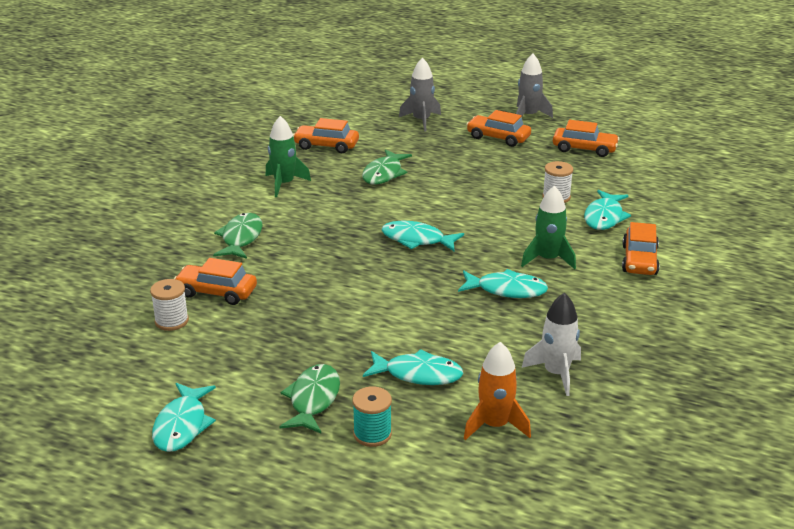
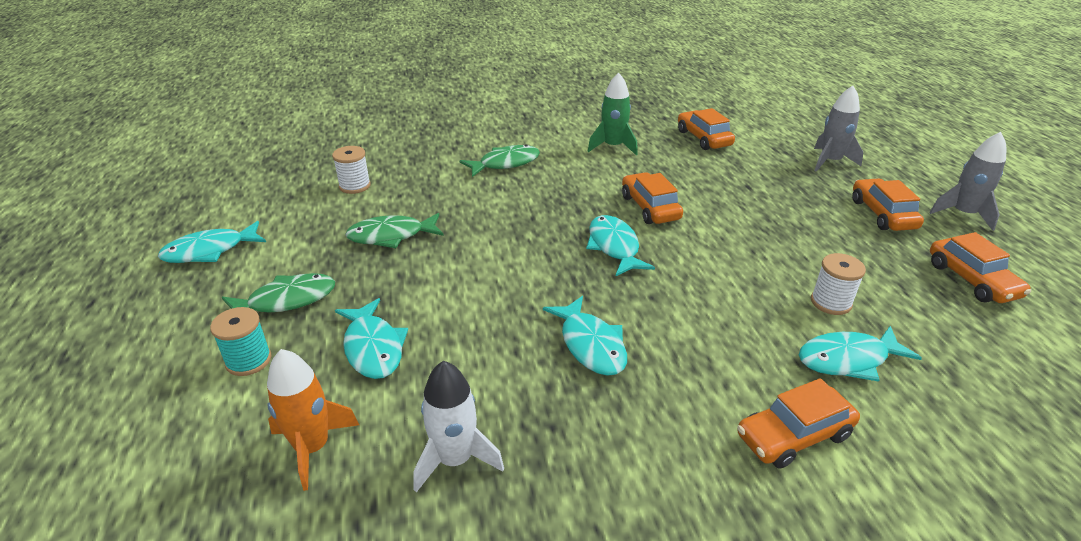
camera: 55 degrees right, 5 degrees up
orange car [174,258,257,305] -> orange car moved to [622,172,683,224]
green fish [362,149,412,185] -> green fish moved to [345,213,444,248]
green rocket [521,186,576,269] -> none

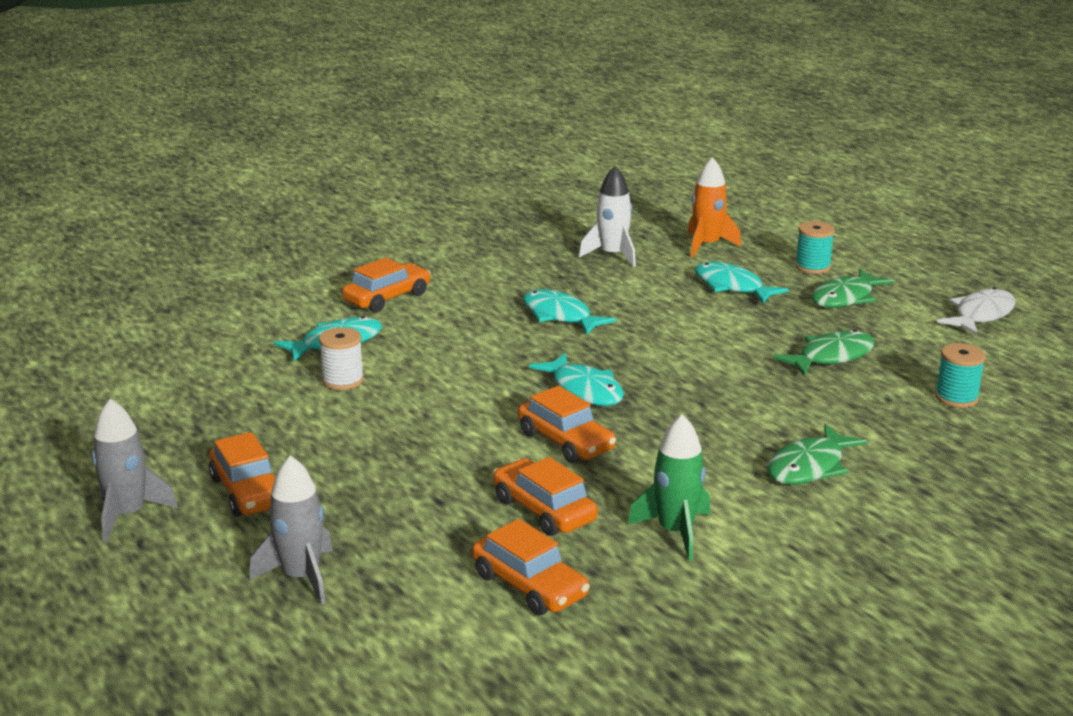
camera: 160 degrees right, 10 degrees down
turquoise fish [158,221,266,263] -> white fish [937,287,1015,335]
white spool [332,146,371,194] -> turquoise spool [935,343,986,408]
orange car [930,232,1031,303] -> orange car moved to [493,457,598,536]

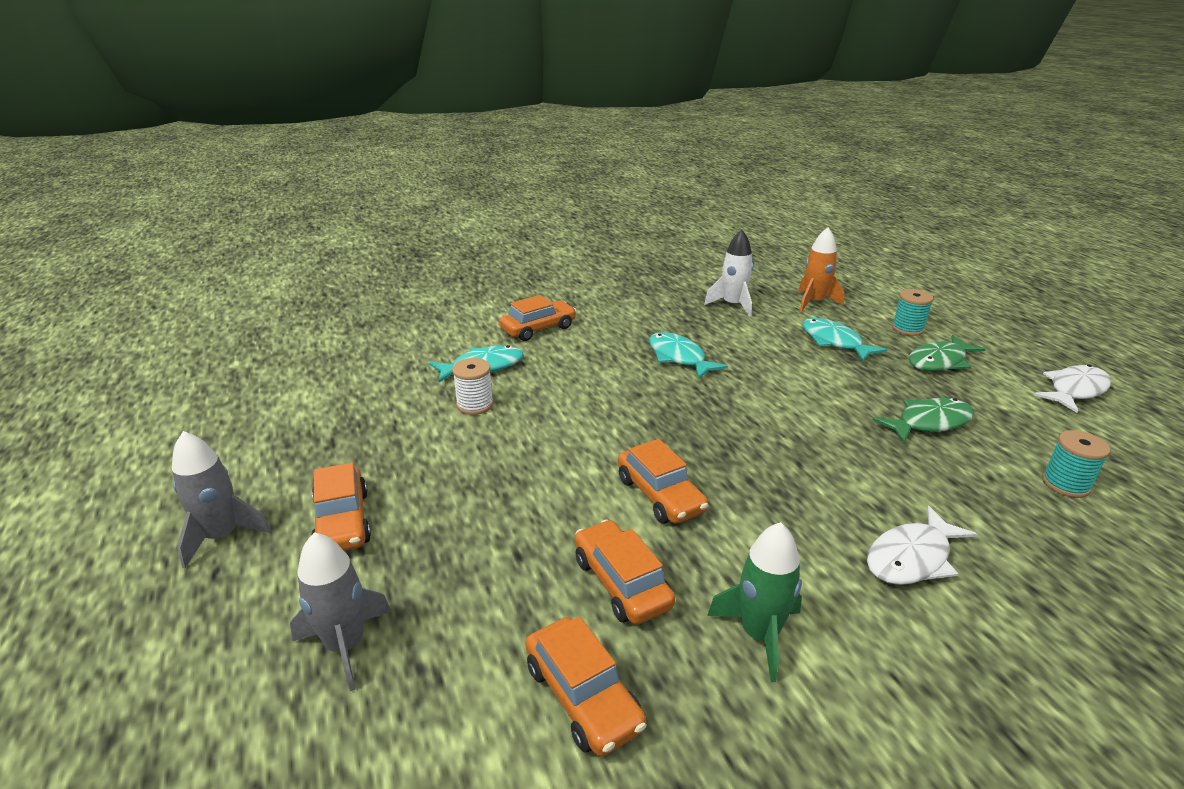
camera: 10 degrees right, 5 degrees up
turquoise fish [529,353,624,406] -> none
green fish [767,424,868,484] -> white fish [867,506,977,585]

